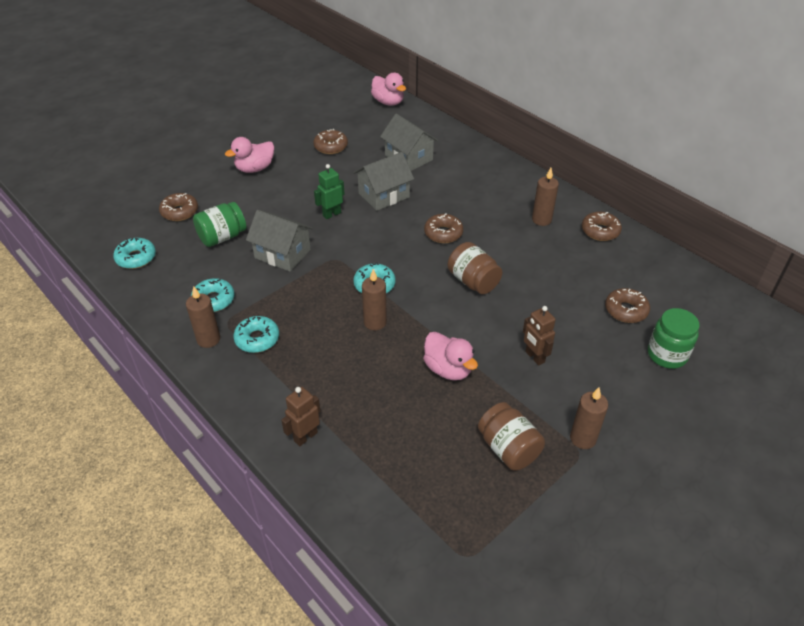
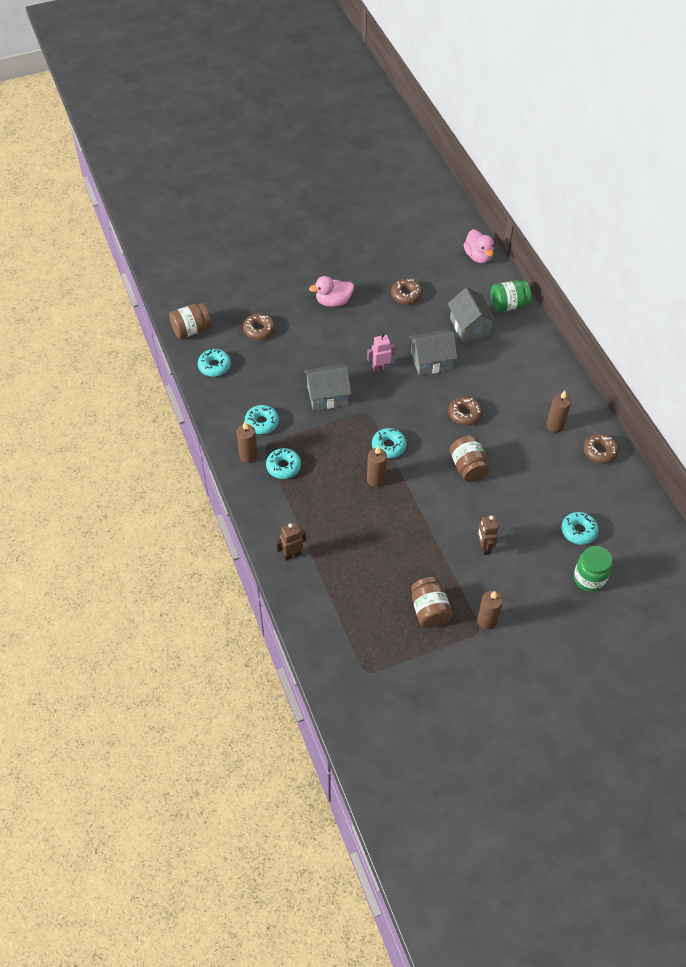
camera: 20 degrees right, 10 degrees up
green jar [193,202,246,247] -> green jar moved to [490,280,531,312]
grey house [246,210,313,272] -> grey house turned 60 degrees counterclockwise [304,364,352,410]
green robot [314,164,344,219] -> pink robot [367,333,395,372]
pink duck [423,332,478,380] -> none
brown donut [605,288,650,323] -> turquoise donut [561,512,599,545]
none -> brown jar [169,303,211,339]

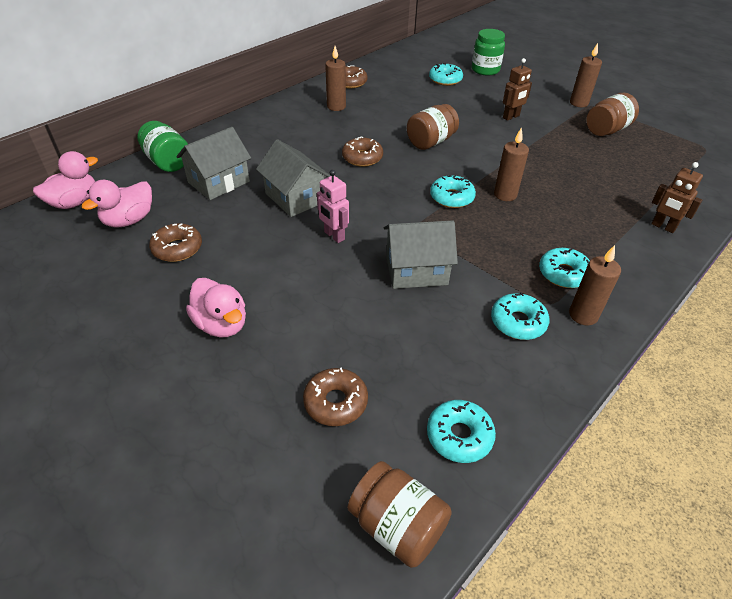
camera: 115 degrees left, 10 degrees down
grey house [304,364,352,410] -> grey house turned 60 degrees counterclockwise [384,220,458,289]
none -> pink duck [82,180,152,228]

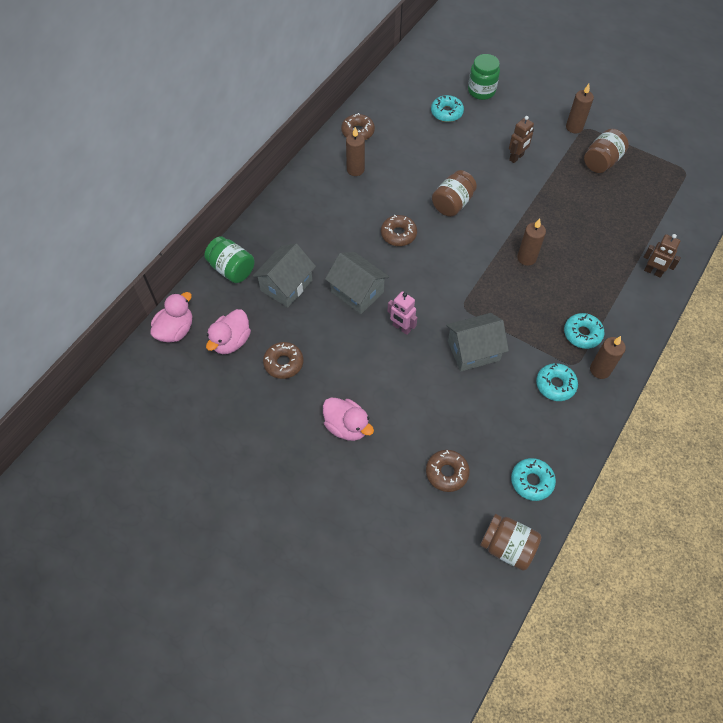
camera: 10 degrees left, 15 degrees up
turquoise donut [430,175,476,208] -> none

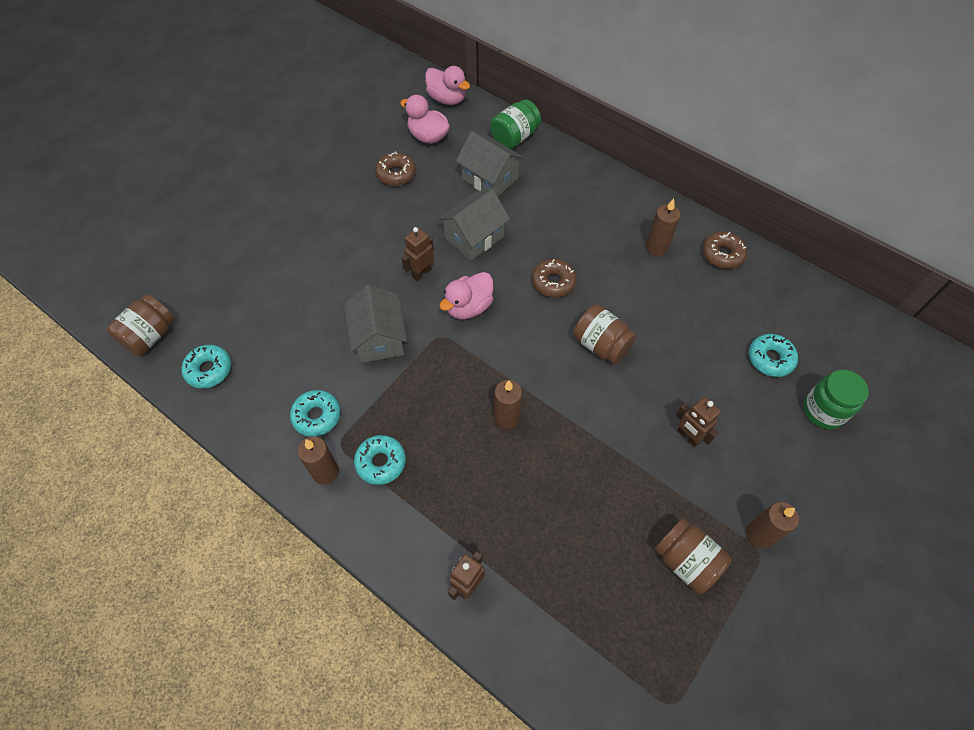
camera: 95 degrees right, 0 degrees up
pink duck [323,397,374,441] -> pink duck moved to [439,272,494,319]
pink robot [387,291,418,335] -> brown robot [401,227,434,281]
brown donut [426,450,470,492] -> none

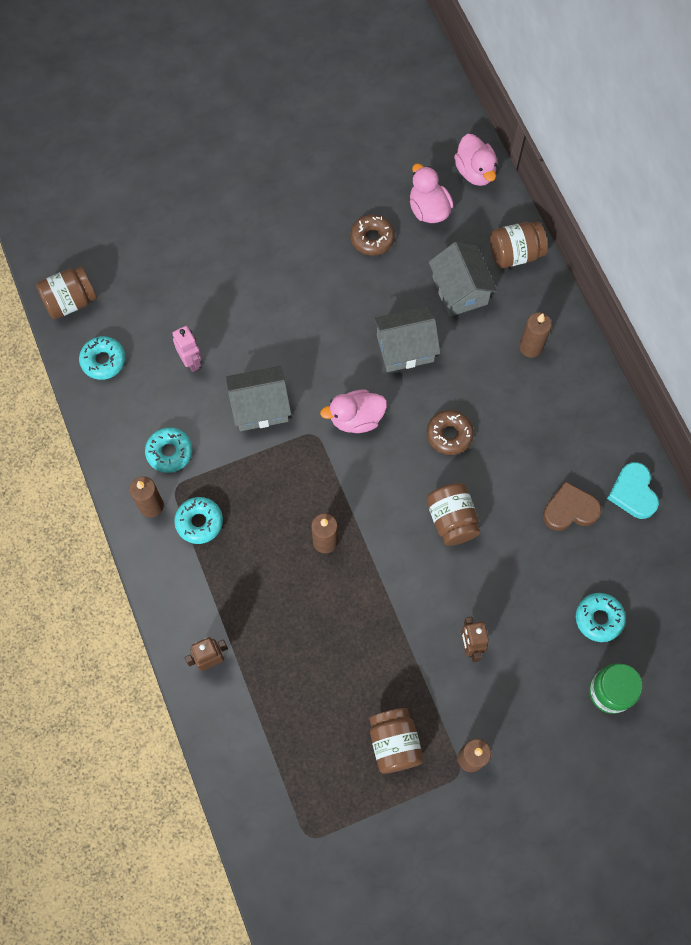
camera: 30 degrees right, 10 degrees up
grey house [344,285,407,363] -> grey house turned 60 degrees clockwise [226,366,291,431]
brown robot [401,227,434,281] -> none
green jar [490,99,541,149] -> brown jar [490,222,548,268]
brown candle [646,199,680,256] -> brown candle moved to [519,313,552,358]
brown donut [702,232,747,269] -> turquoise heart [607,462,659,519]
none -> pink robot [172,326,202,372]
none -> brown heart [543,481,601,531]

